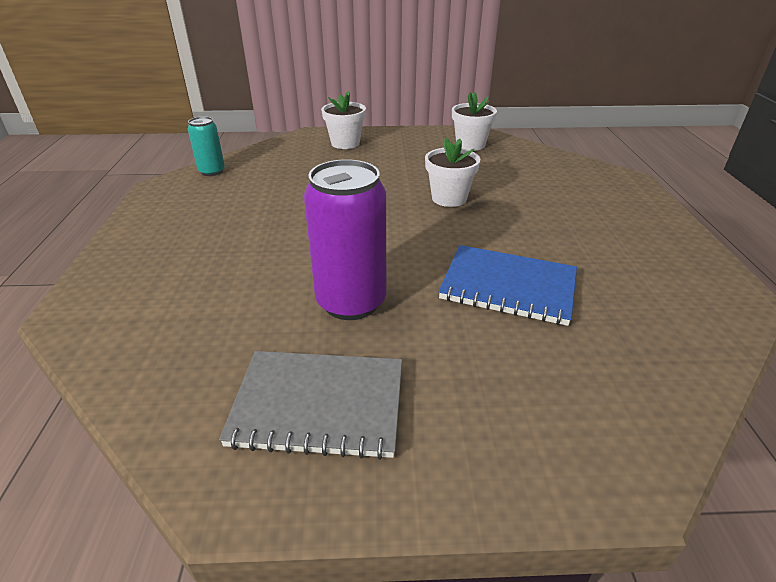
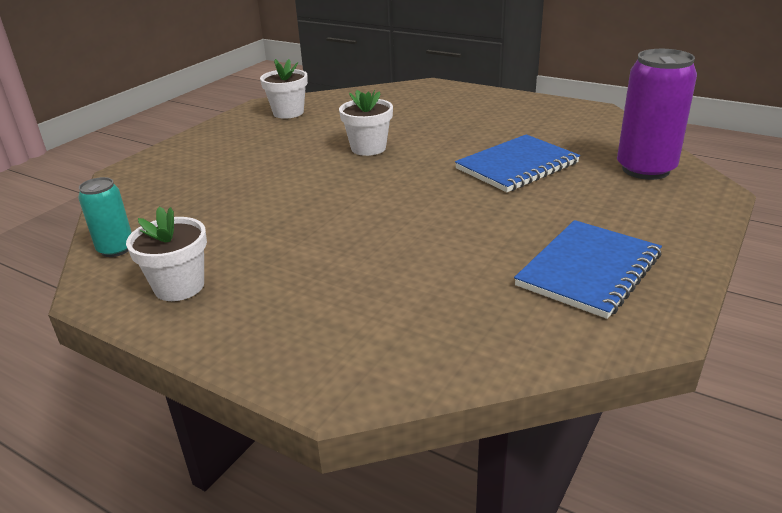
camera: 55 degrees left, 5 degrees down
grey notebook [219,351,402,460] -> blue notebook [514,220,662,319]
purple can [304,159,386,320] -> purple can moved to [617,49,697,180]
white flower pot [321,91,366,149] -> white flower pot moved to [126,206,207,301]

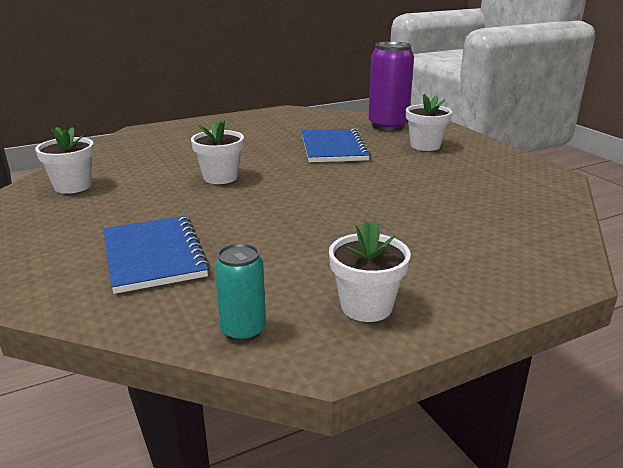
camera: 60 degrees left, 5 degrees down
blue notebook [514,220,662,319] -> blue notebook moved to [104,216,210,294]
none -> white flower pot [406,93,452,151]

